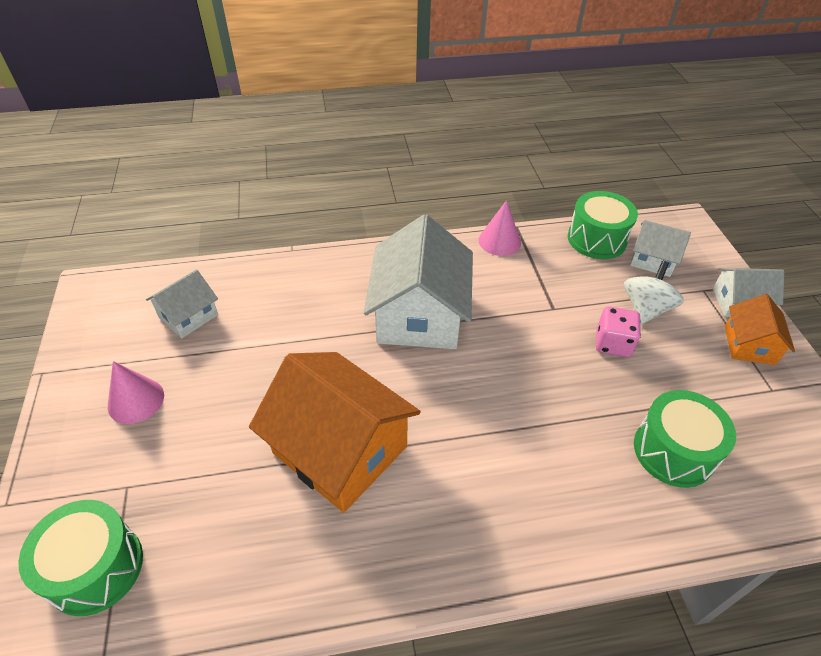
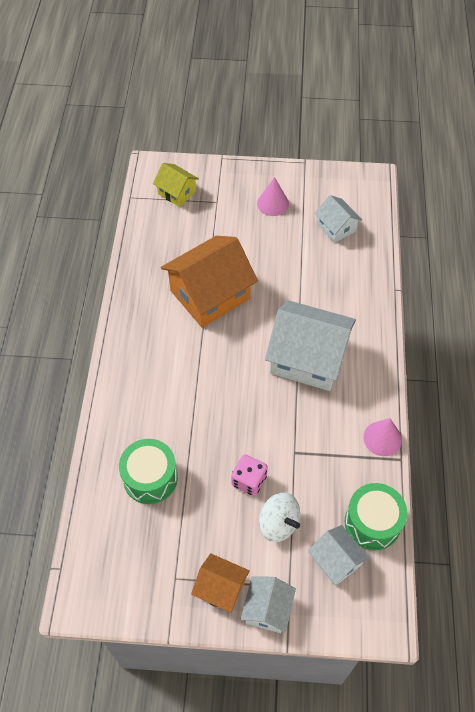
camera: 105 degrees right, 10 degrees up
green drum [19,500,143,616] -> yellow house [153,163,199,207]
white house [630,220,691,277] -> white house turned 75 degrees counterclockwise [308,525,369,586]

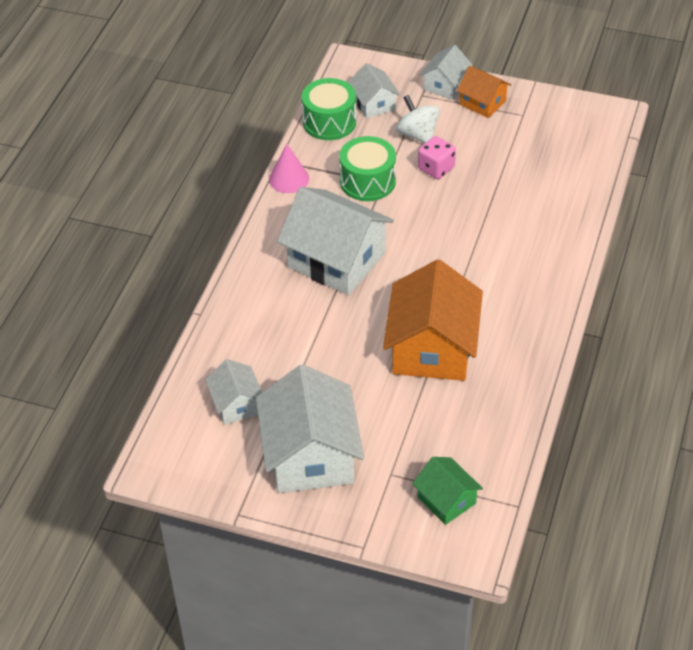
camera: 165 degrees left, 10 degrees down
green drum [119,439,178,504] -> green drum moved to [339,136,396,201]
yellow house [153,163,199,207] -> green house [412,457,483,525]
orange house [161,236,258,328] -> orange house turned 60 degrees counterclockwise [383,259,483,381]
pink cone [257,177,289,216] -> white house [256,364,364,493]

